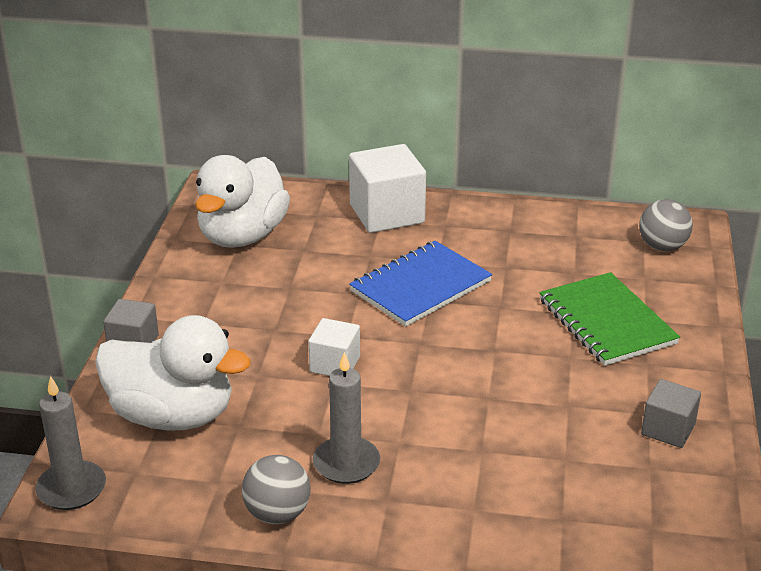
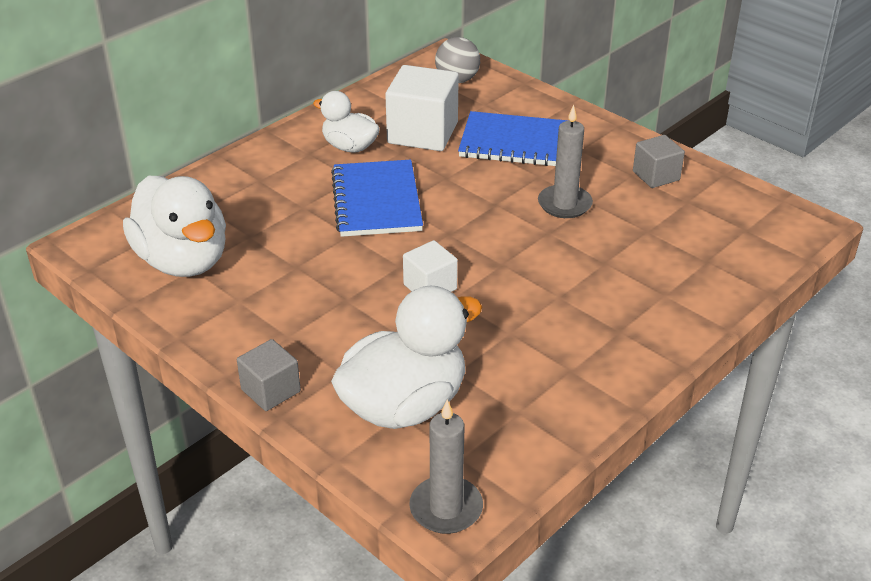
camera: 55 degrees left, 5 degrees up
grey ball [242,455,311,524] -> none
grey candle [313,352,380,484] -> grey candle moved to [538,105,593,218]
white cube [349,144,426,233] -> white cube moved to [385,65,459,151]
green notebook [539,272,680,366] -> blue notebook [458,111,569,166]
none -> white duck [313,91,380,153]

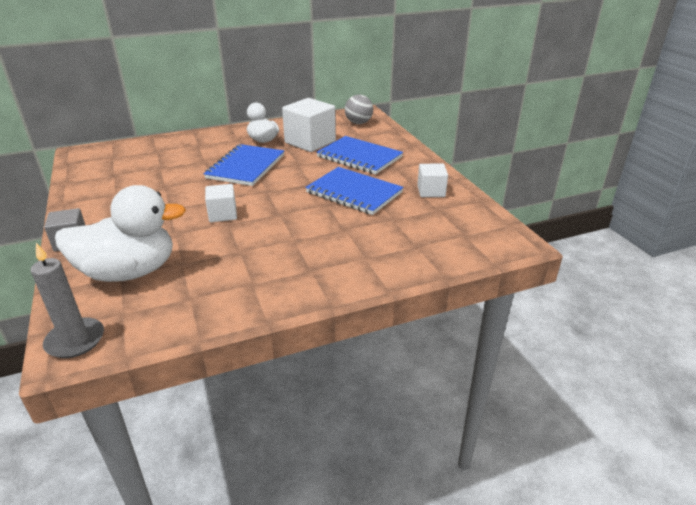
camera: 25 degrees right, 5 degrees down
white duck [123,176,226,277] -> none
grey candle [538,105,593,218] -> blue notebook [305,167,403,215]
grey cube [633,135,685,188] -> white cube [417,164,448,197]

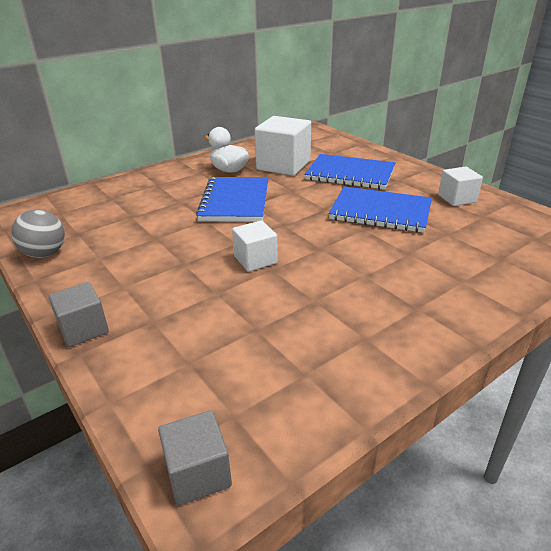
camera: 15 degrees left, 0 degrees up
grey candle [31,243,104,358] -> grey cube [158,410,232,506]
white duck [55,185,186,282] -> none
grey ball [345,95,373,124] -> grey ball moved to [11,209,65,258]

